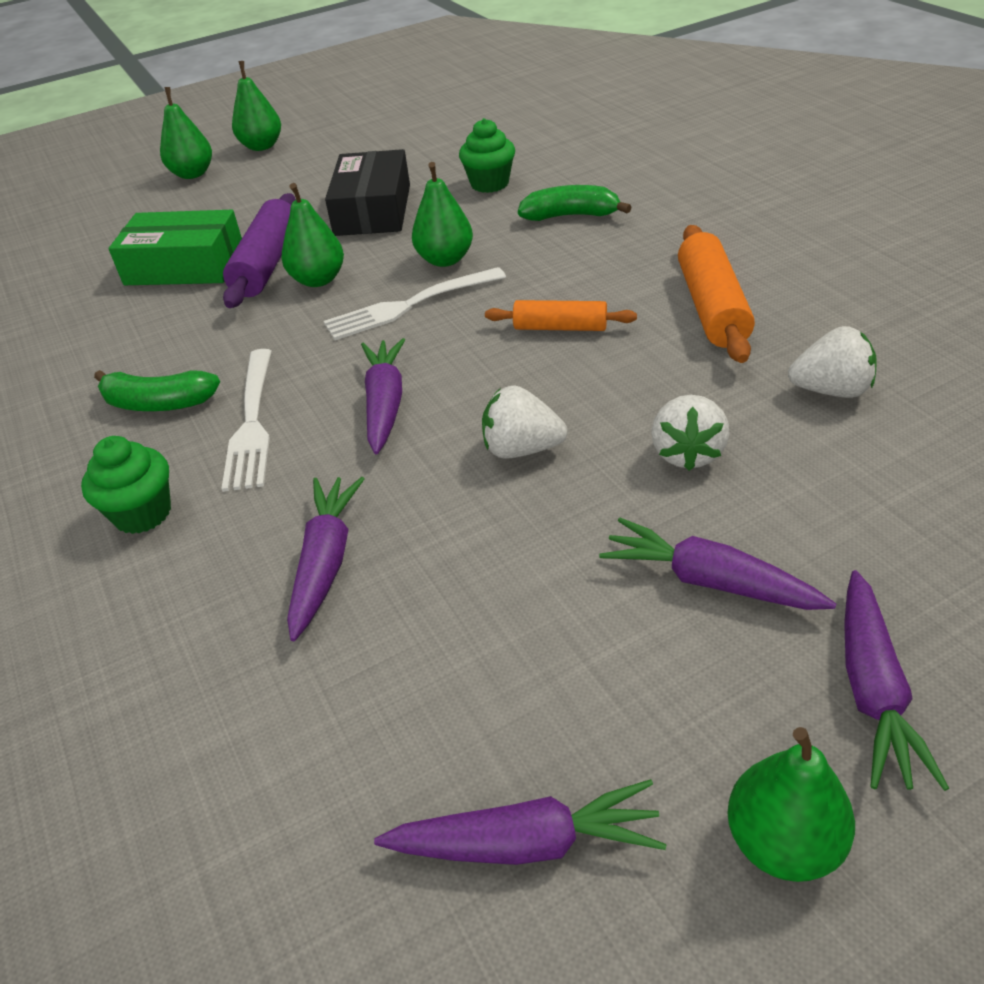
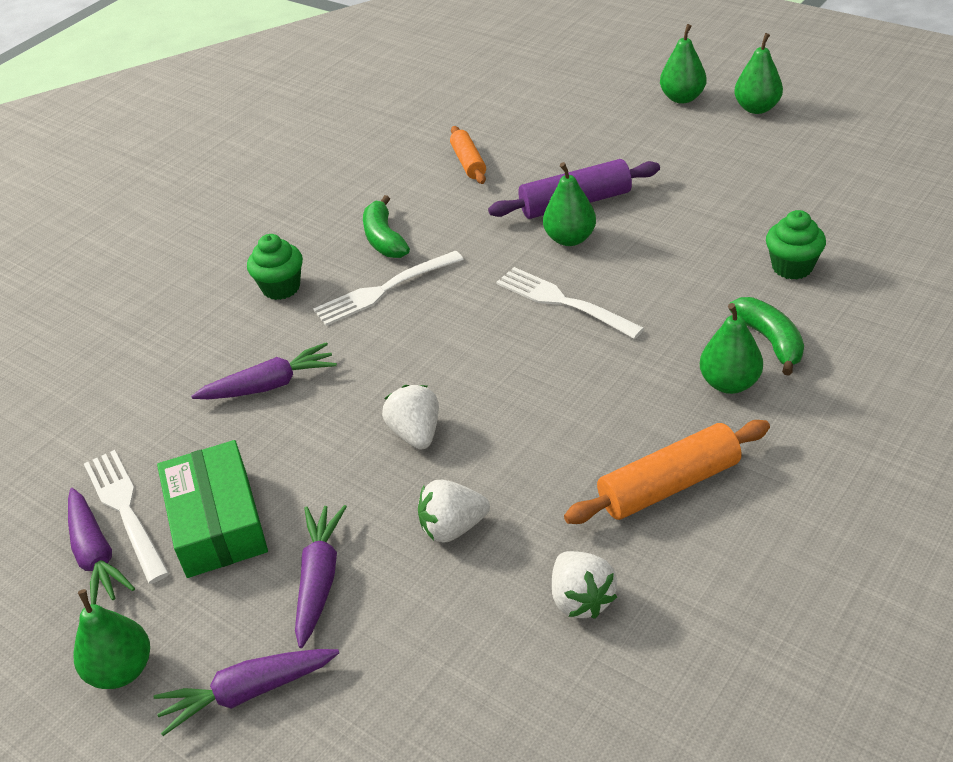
camera: 65 degrees right, 0 degrees up
green box [108,210,242,285] -> green box moved to [157,440,268,578]
black box [325,149,410,236] -> none
purple carrot [361,338,405,454] -> none
green pear [412,162,473,267] -> green pear moved to [700,303,763,394]
orange rolling pin [485,300,637,331] -> orange rolling pin moved to [450,126,486,184]
none -> white fork [84,450,169,584]

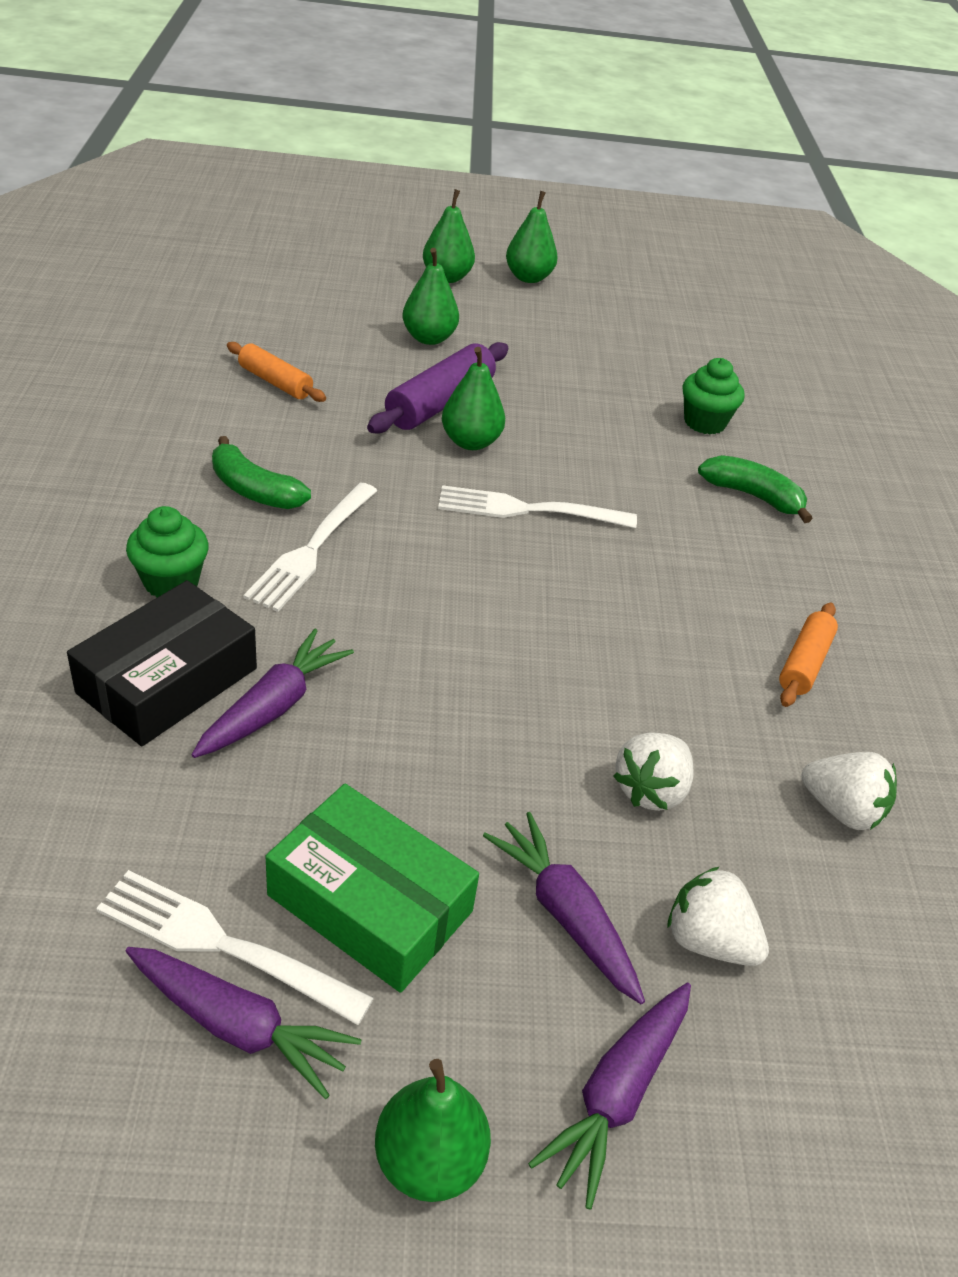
camera: 45 degrees left, 0 degrees up
white strawberry [382,385,439,449] -> white strawberry moved to [667,867,769,966]
orange rolling pin [564,420,770,524] -> orange rolling pin [779,603,838,707], size x0.63
green pear [700,303,763,394] -> green pear moved to [402,248,459,345]
none -> black box [67,580,257,746]

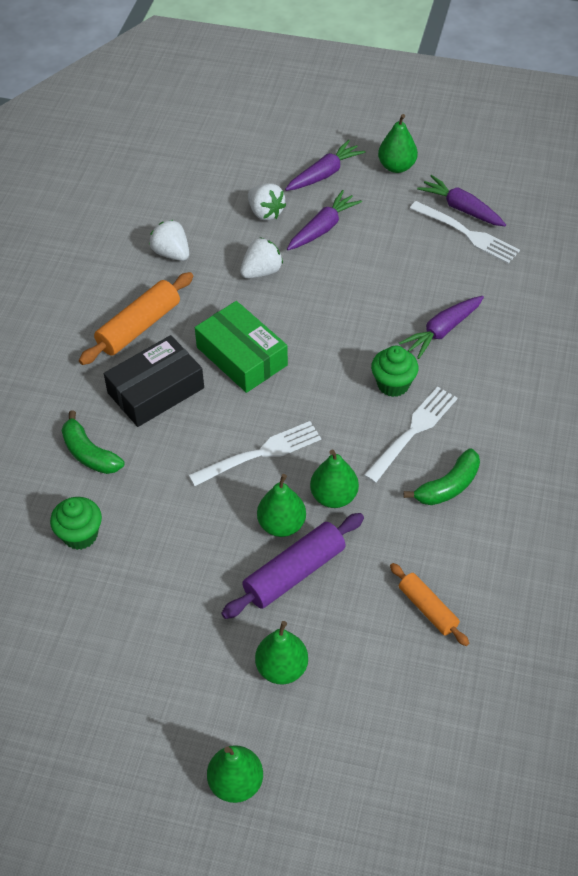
camera: 160 degrees left, 10 degrees up
black box [67,580,257,746] -> black box moved to [104,335,204,427]
green cupcake [126,506,209,598] -> green cupcake moved to [371,345,419,397]
green banana [212,436,311,509] -> green banana turned 90 degrees clockwise [404,448,480,505]
green box [265,784,479,993] -> green box moved to [195,301,288,393]
white fork [438,485,637,528] -> white fork turned 45 degrees counterclockwise [189,421,321,486]
purple carrot [483,812,645,1004] -> purple carrot turned 120 degrees counterclockwise [287,190,362,250]
green pear [506,191,558,283] -> green pear moved to [310,449,359,508]
orange rolling pin [779,603,838,707] -> orange rolling pin [79,272,193,365], size x1.59

